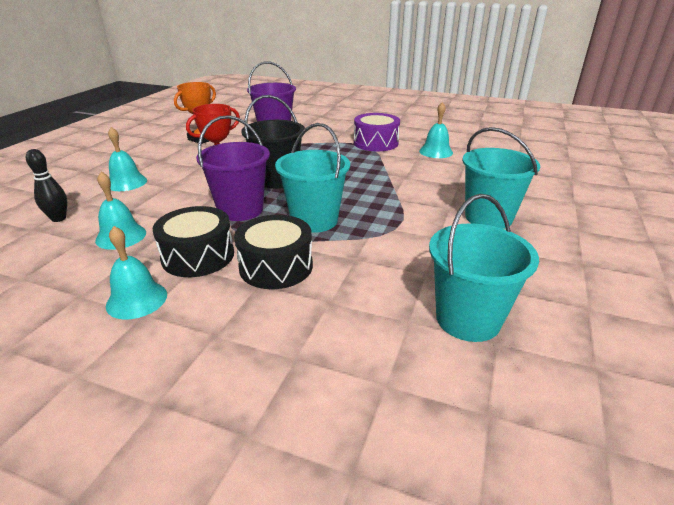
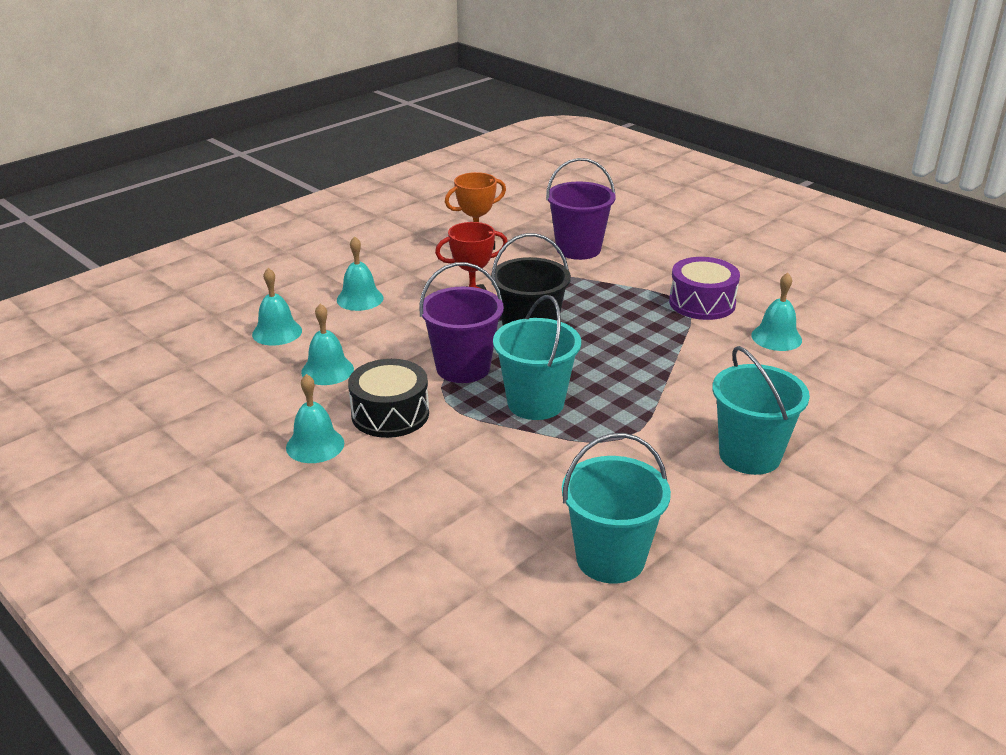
camera: 25 degrees right, 0 degrees up
black bowling pin [26,149,67,222] -> turquoise bell [252,268,302,346]
black drum [234,215,313,289] -> none

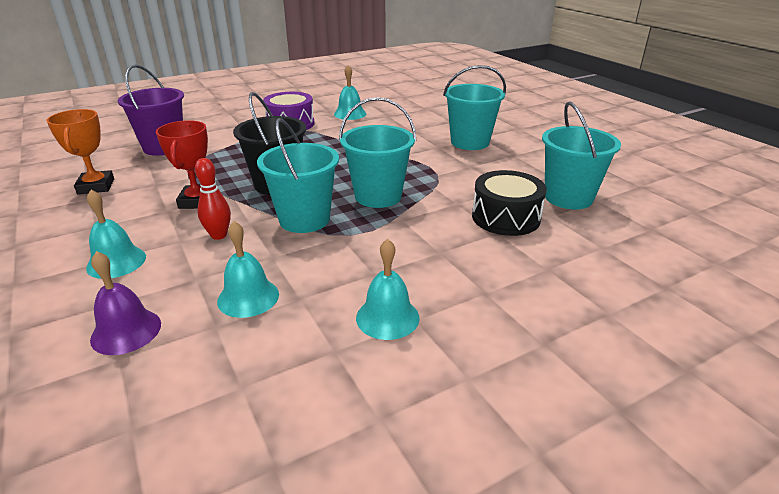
camera: 75 degrees left, 0 degrees up
turquoise bell [252,268,302,346] -> purple bell [90,251,161,355]
black drum [348,359,429,438] -> black drum moved to [472,170,547,236]
purple bucket [419,262,504,383] -> turquoise bucket [257,118,339,233]
none -> red bowling pin [195,158,231,240]

